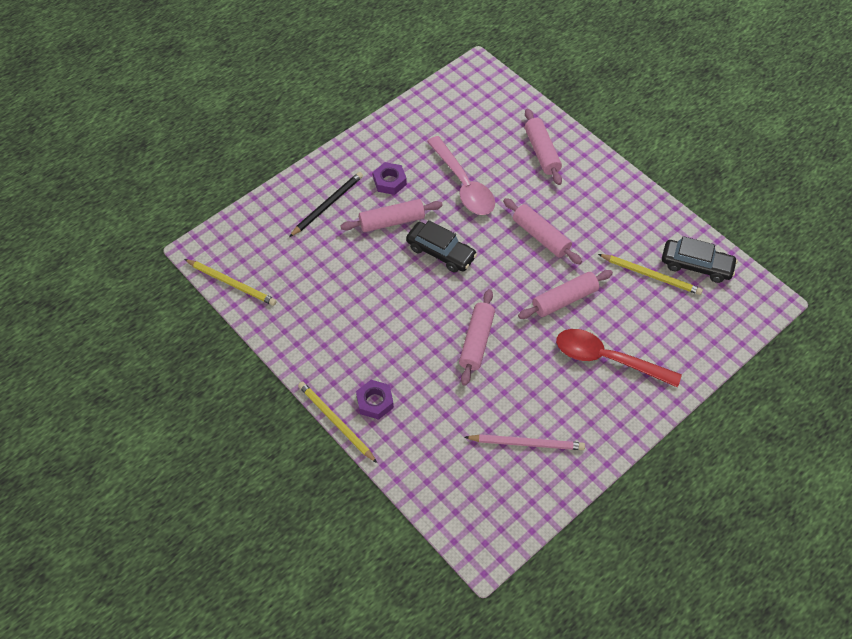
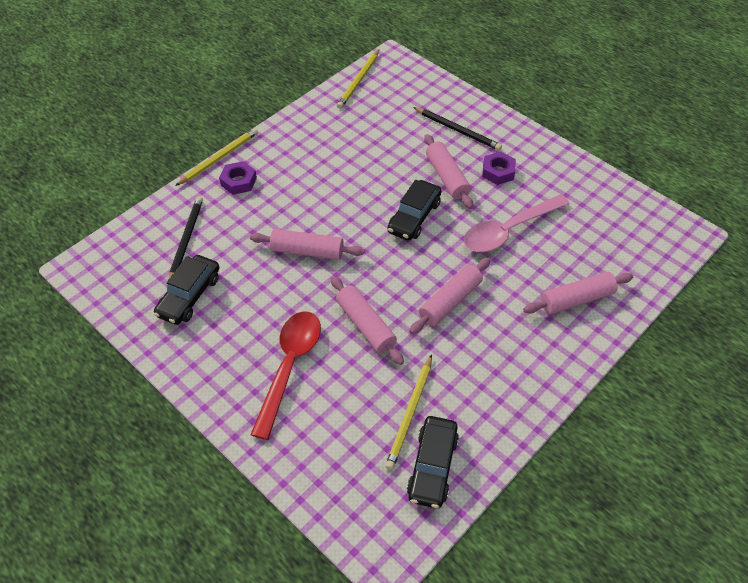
camera: 85 degrees right, 5 degrees down
pink pencil [464,434,585,450] -> black car [154,255,219,325]
none -> black pencil [169,196,203,279]

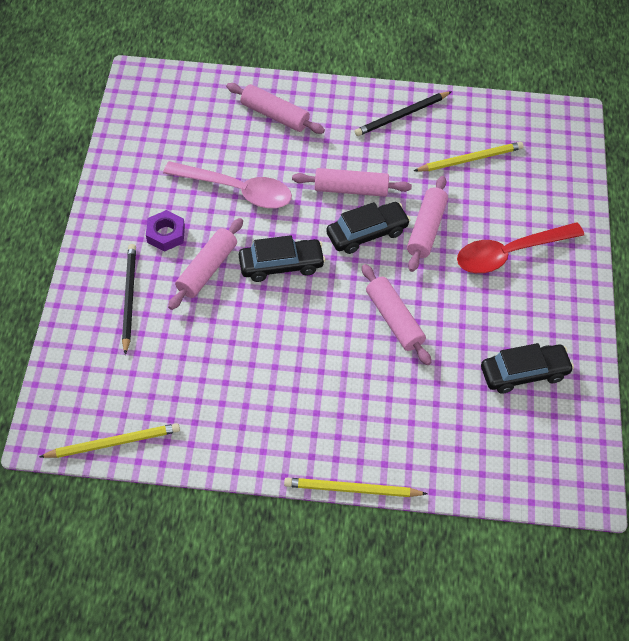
camera: 130 degrees left, 5 degrees up
black pencil [169,196,203,279] -> black pencil moved to [354,91,452,136]
purple nut [219,161,257,195] -> none
black car [407,416,459,508] -> black car moved to [326,202,410,254]

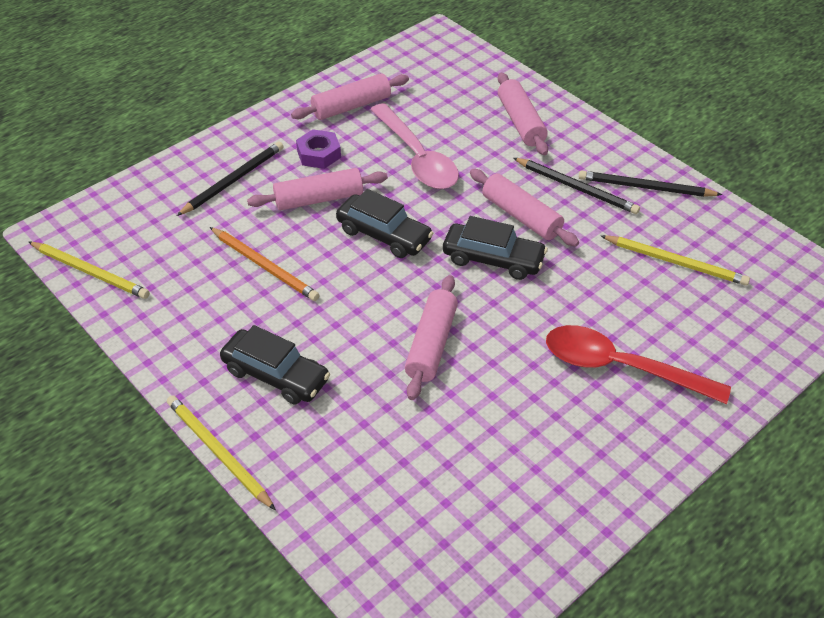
camera: 45 degrees right, 10 degrees down
pink rolling pin [407,176,448,272] -> pink rolling pin moved to [291,73,409,120]
black car [481,343,574,394] -> black car moved to [220,325,330,404]
none -> orange pencil [210,227,319,301]
none -> black pencil [513,158,640,214]

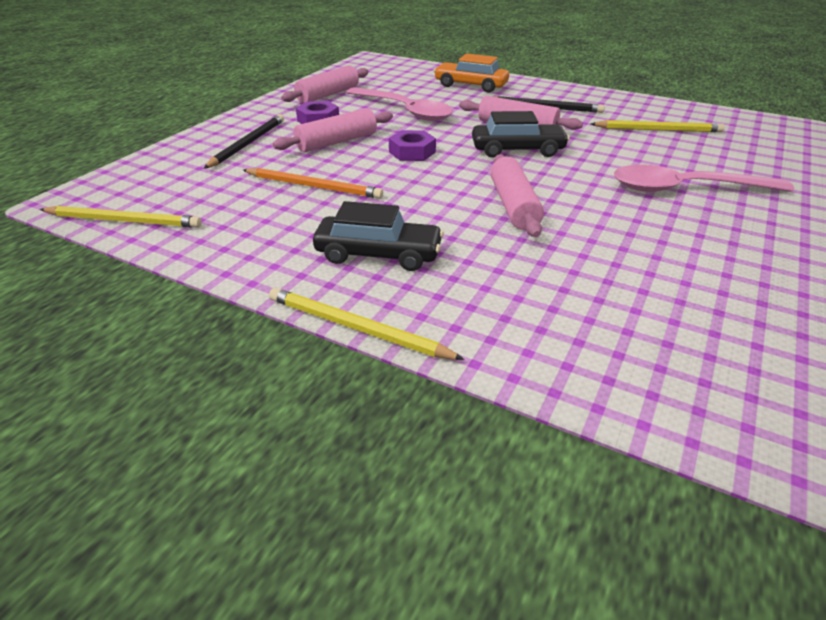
camera: 20 degrees left, 10 degrees down
black car [336,189,434,258] -> purple nut [389,130,436,161]
pink rolling pin [498,73,548,155] -> orange car [434,53,509,93]
red spoon [546,325,731,404] -> pink spoon [614,165,794,192]
black pencil [579,170,722,197] -> none

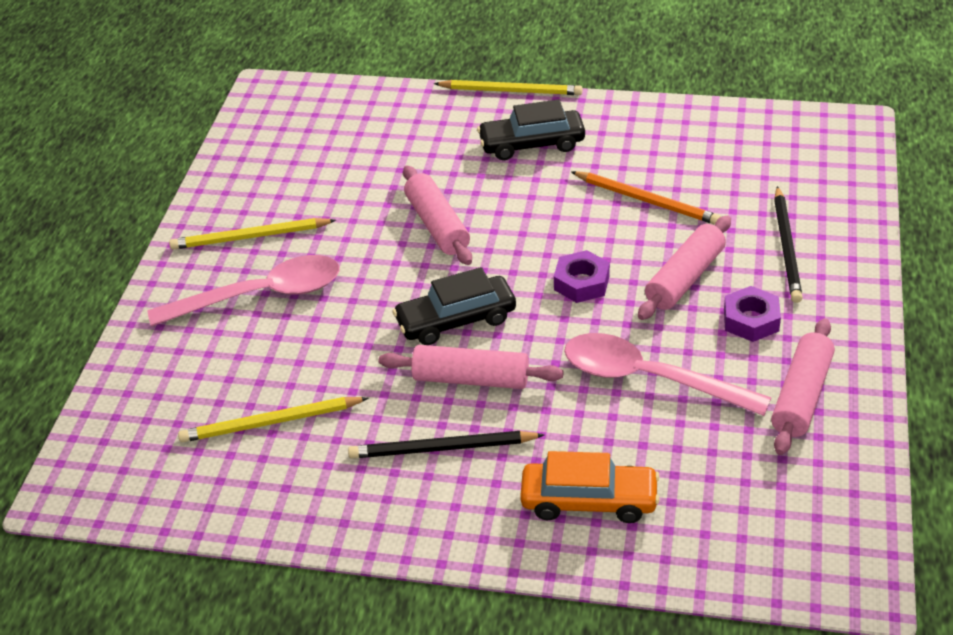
camera: 165 degrees right, 5 degrees up
yellow pencil [40,206,202,228] -> yellow pencil moved to [169,218,336,250]
orange pencil [243,168,383,199] -> orange pencil turned 150 degrees counterclockwise [571,171,721,225]

